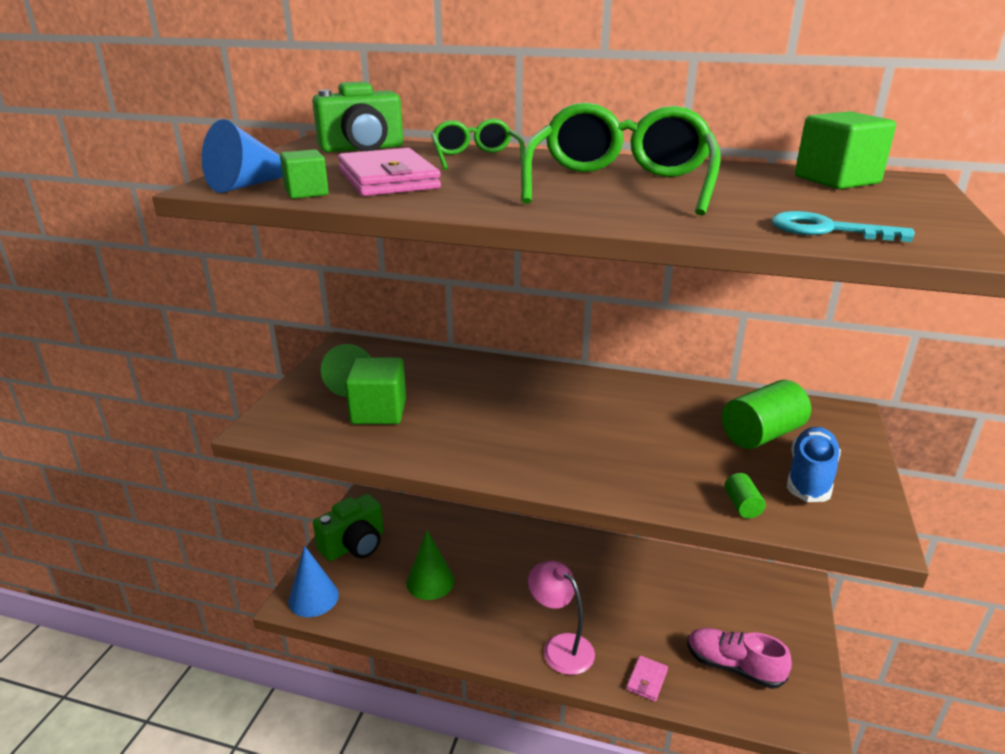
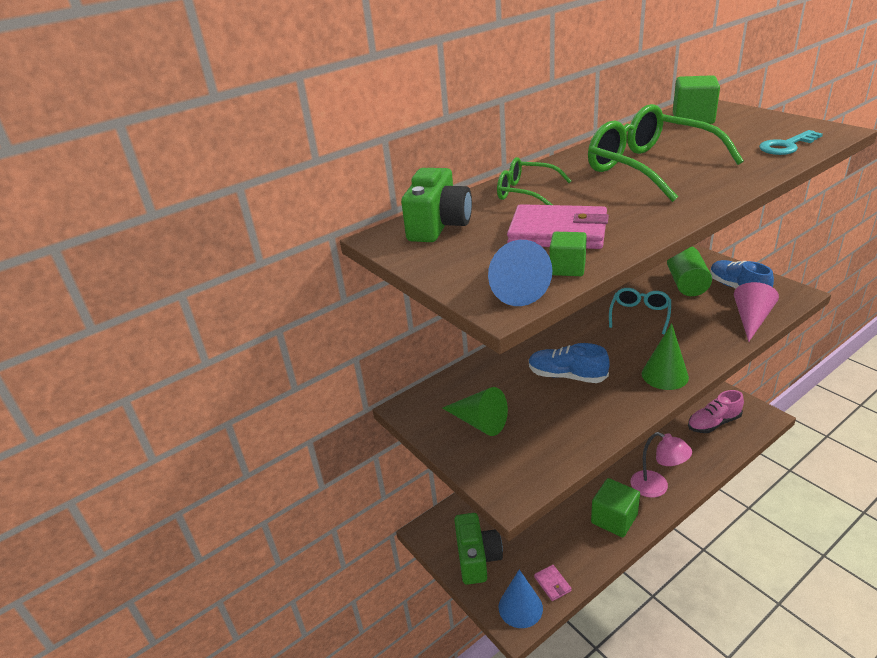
camera: 50 degrees left, 5 degrees up
green cube [345,358,406,424] -> green cube moved to [591,478,640,537]
green cone [406,530,455,600] -> green cone moved to [642,323,689,390]
pink lamp [528,561,595,675] -> pink lamp turned 135 degrees counterclockwise [630,432,692,498]
pink wallet [626,656,668,702] -> pink wallet moved to [534,565,572,601]
green cylinder [724,473,766,519] -> pink cone [734,282,779,342]
none -> blue shoe [529,343,610,383]
none -> turquoise glasses [609,288,671,334]

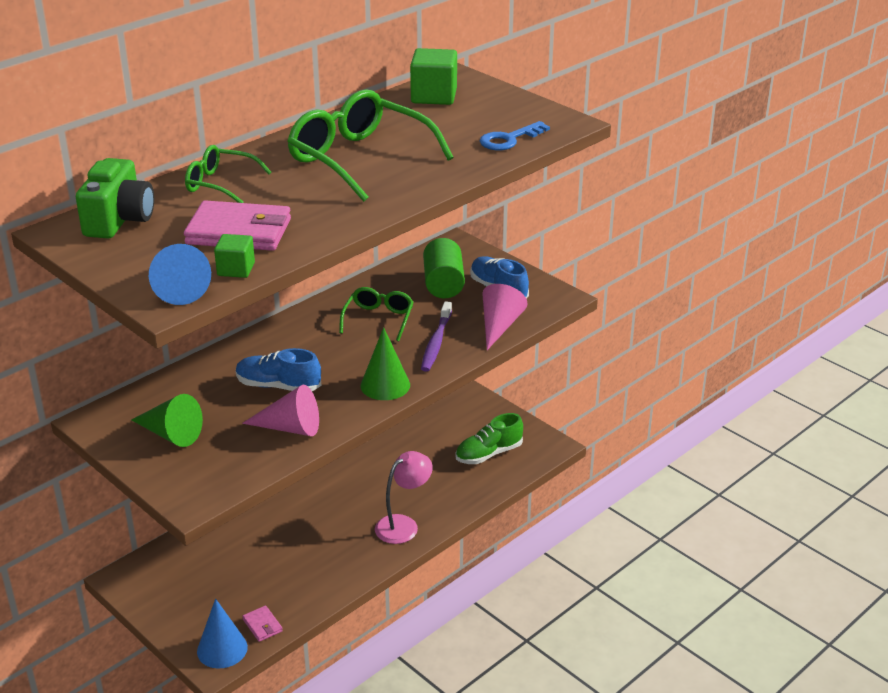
camera: 10 degrees left, 0 degrees up
green camera [454,513,503,585] -> none
green cube [591,478,640,537] -> none
turquoise glasses [609,288,671,334] -> green glasses [339,287,414,342]
pink lamp [630,432,692,498] -> pink lamp turned 75 degrees counterclockwise [375,451,433,544]
pink shoe [688,390,744,433] -> green shoe [455,413,523,464]
turquoise key [759,130,823,155] -> blue key [480,121,550,150]
none -> pink cone [242,385,319,436]
none -> purple toothbrush [421,301,452,372]

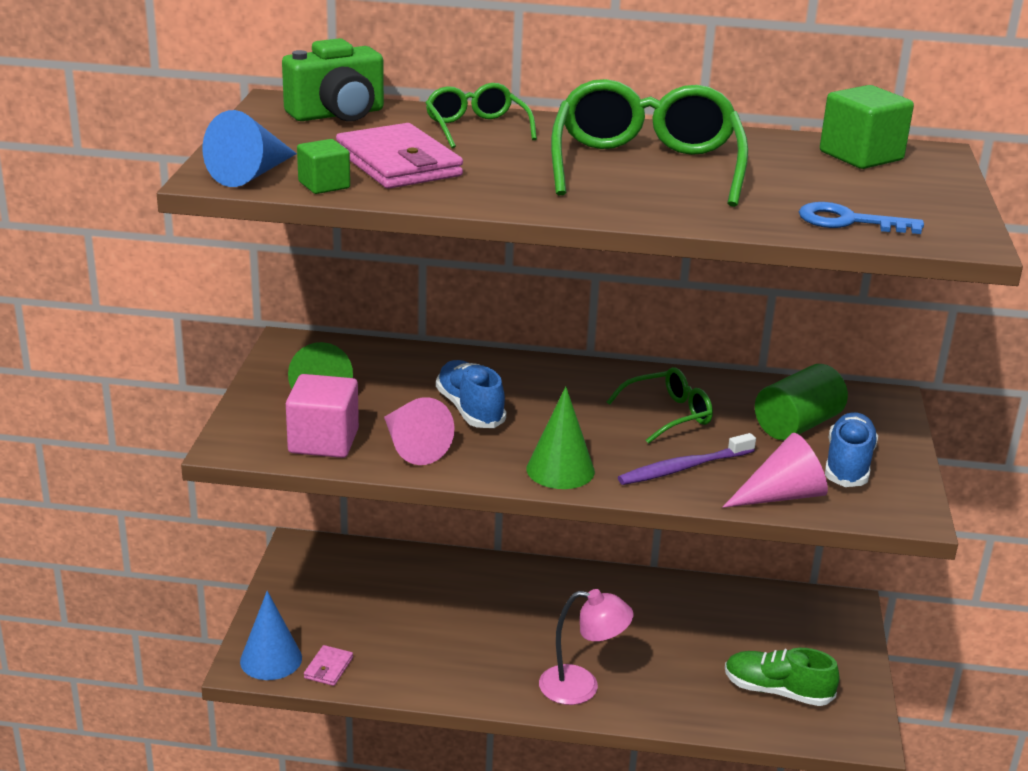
camera: 50 degrees right, 5 degrees down
none -> pink cube [286,374,359,458]

